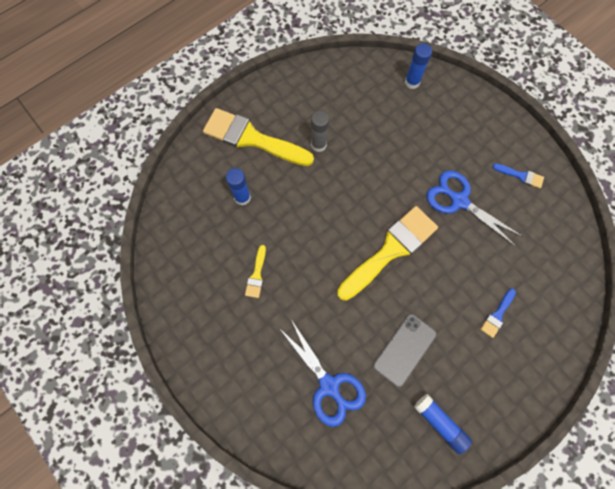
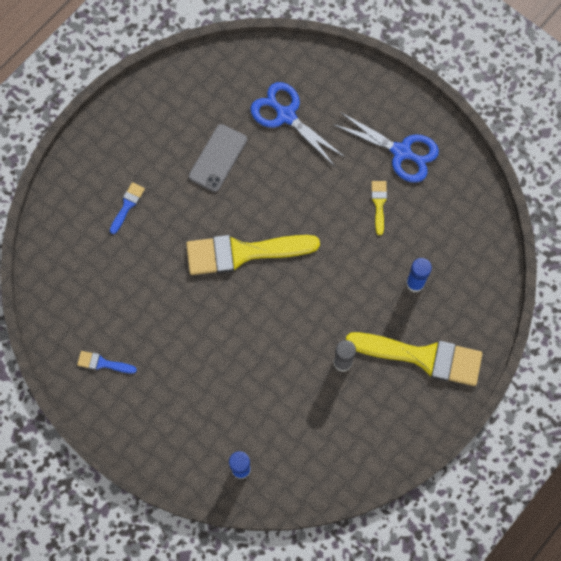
camera: 170 degrees right, 0 degrees up
yellow brush [337,206,438,301] -> yellow brush turned 45 degrees clockwise [186,235,320,275]
blue glue stick [414,394,472,454] -> none
blue scissors [426,170,523,247] -> blue scissors moved to [333,112,439,183]

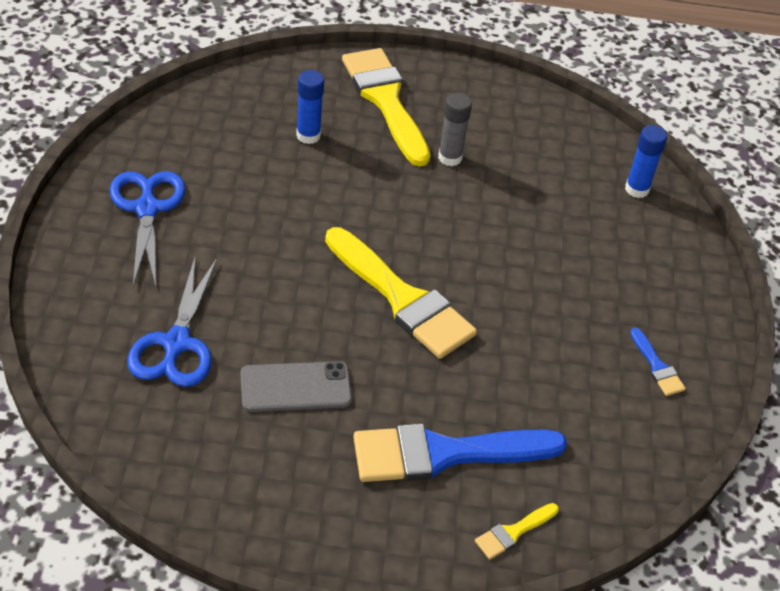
camera: 130 degrees left, 25 degrees down
blue brush [110,182,145,234] -> blue brush [353,423,567,482], size x2.31
yellow brush [371,181,387,235] -> yellow brush moved to [475,503,559,559]

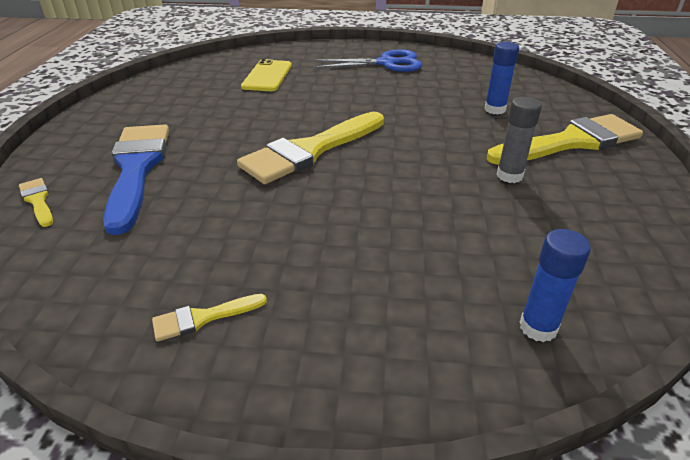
camera: 95 degrees right, 10 degrees down
blue scissors [127,258,217,387] -> yellow phone [241,59,292,91]
grey phone [241,361,352,412] -> none
blue brush [630,328,686,396] -> yellow brush [152,294,267,342]

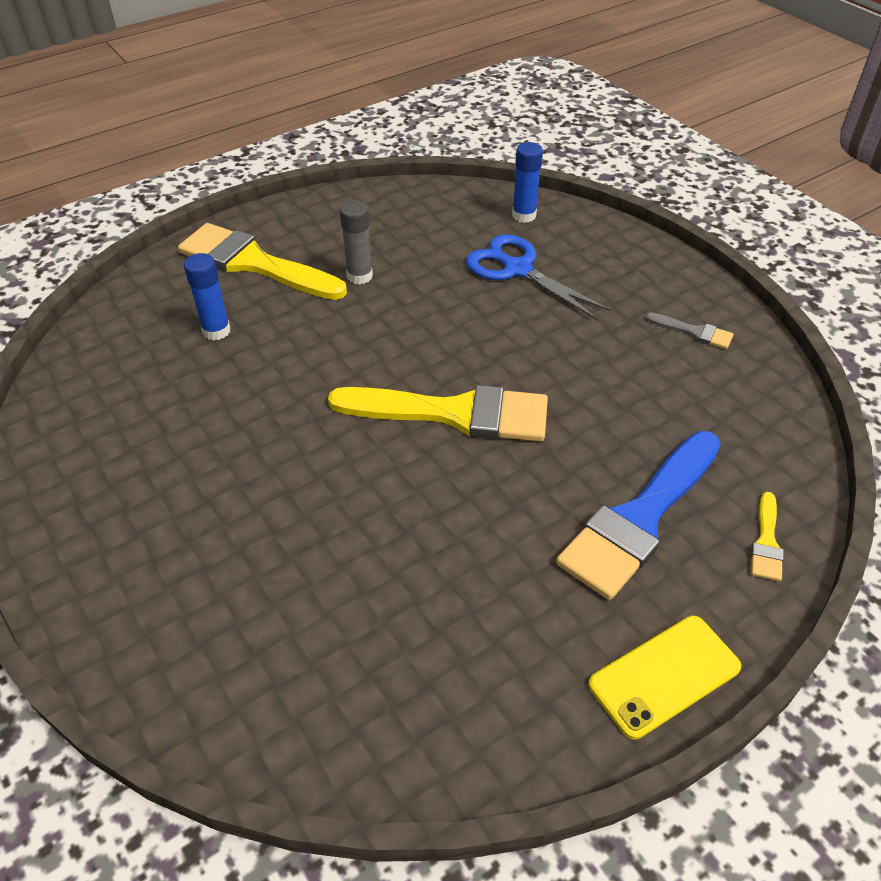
camera: 130 degrees left, 10 degrees up
yellow brush [152,294,267,342] -> grey brush [645,312,733,349]
yellow phone [241,59,292,91] -> yellow phone moved to [589,616,741,740]
blue scissors [313,49,422,72] -> blue scissors moved to [466,235,611,320]

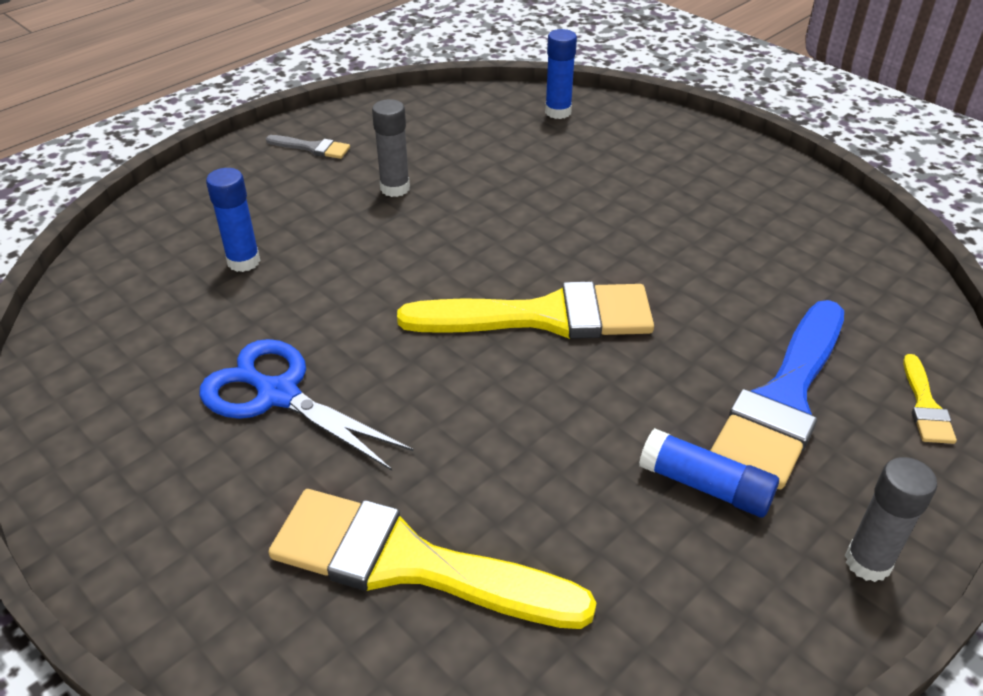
camera: 10 degrees left, 5 degrees down
yellow brush [178,223,347,300] -> yellow brush moved to [268,489,597,629]
blue scissors [466,235,611,320] -> blue scissors moved to [200,339,413,471]
yellow phone [589,616,741,740] -> grey glue stick [845,457,937,582]
grey brush [645,312,733,349] -> grey brush moved to [266,135,350,159]
none -> blue glue stick [639,428,779,517]

